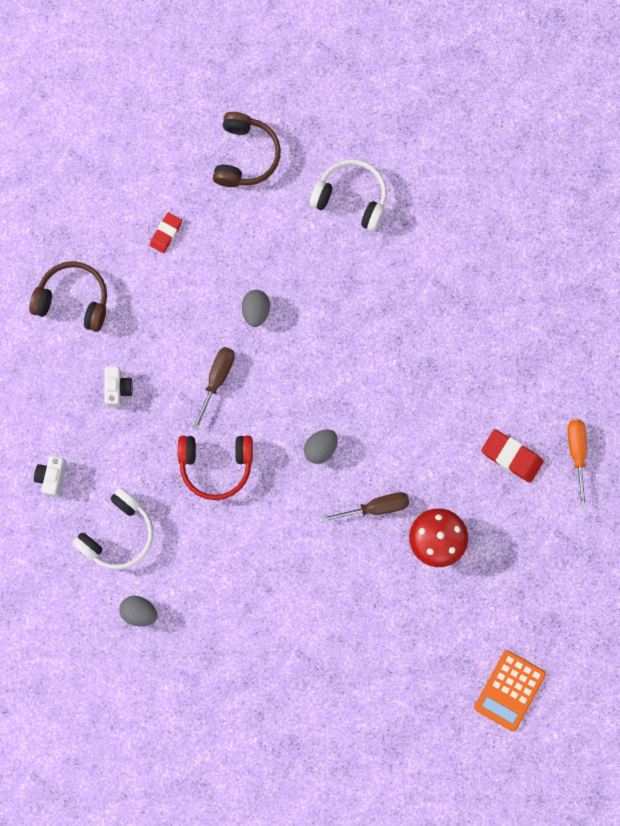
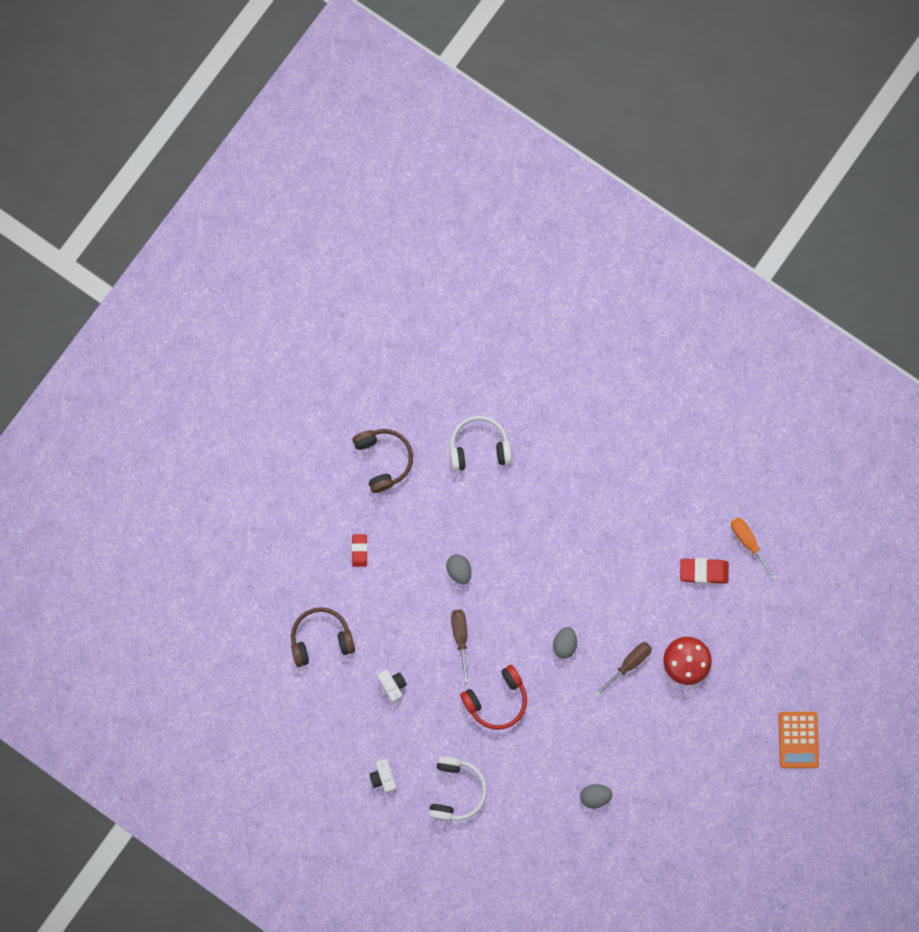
camera: 30 degrees left, 0 degrees up
grey egg [119,596,157,626] -> grey egg moved to [580,784,612,809]

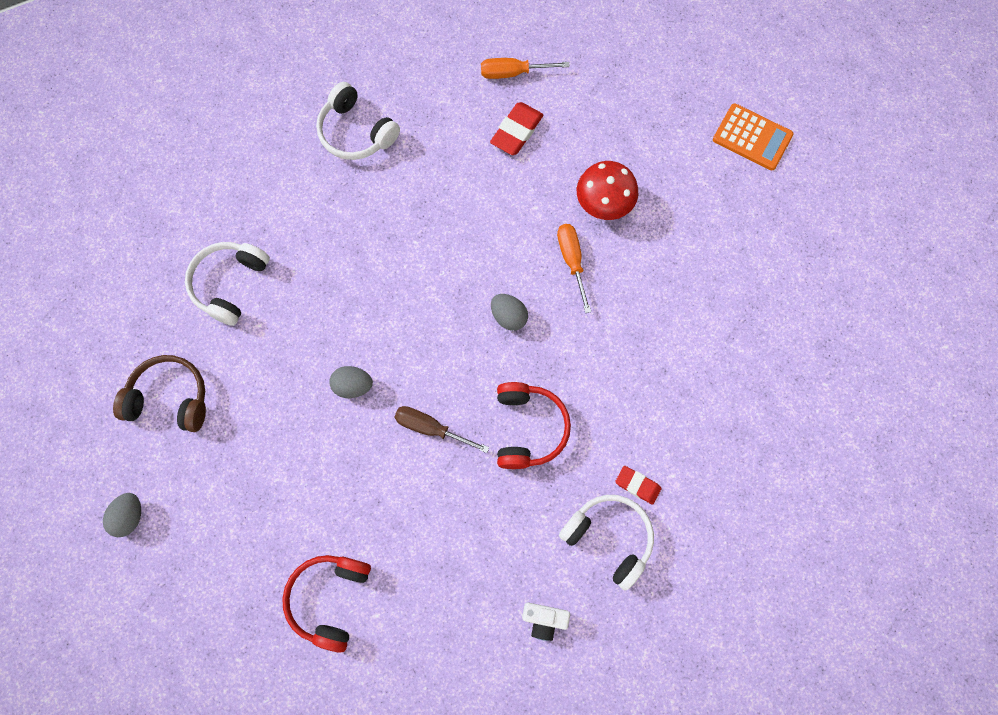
camera: 60 degrees left, 5 degrees down
brown headphones [291,607,355,667] -> red headphones [282,555,371,653]
red eraser [352,534,367,567] -> red eraser moved to [615,466,662,505]
white camera [377,670,407,703] -> none
grey egg [580,784,612,809] -> grey egg moved to [103,493,141,537]
brown screwdriver [595,642,652,697] -> orange screwdriver [557,224,591,313]
none -> white headphones [316,82,400,160]

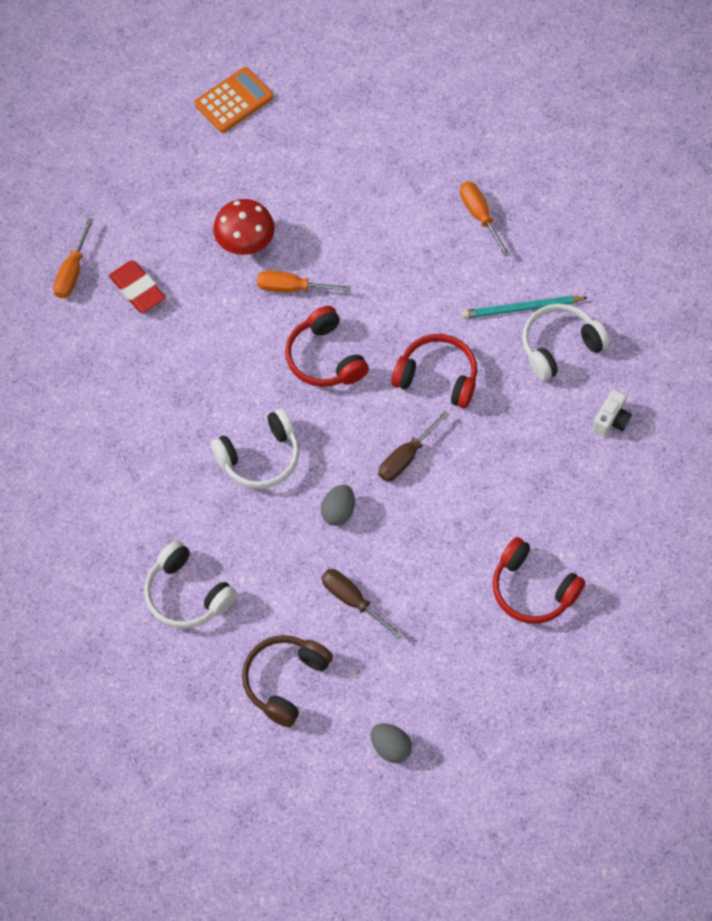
camera: 70 degrees left, 10 degrees down
white headphones [316,82,400,160] -> white headphones moved to [211,409,299,489]
grey egg [491,294,528,331] -> red headphones [285,306,369,387]
red eraser [615,466,662,505] -> turquoise pencil [462,296,588,319]
none -> brown screwdriver [321,569,403,639]
none -> orange screwdriver [460,182,510,257]

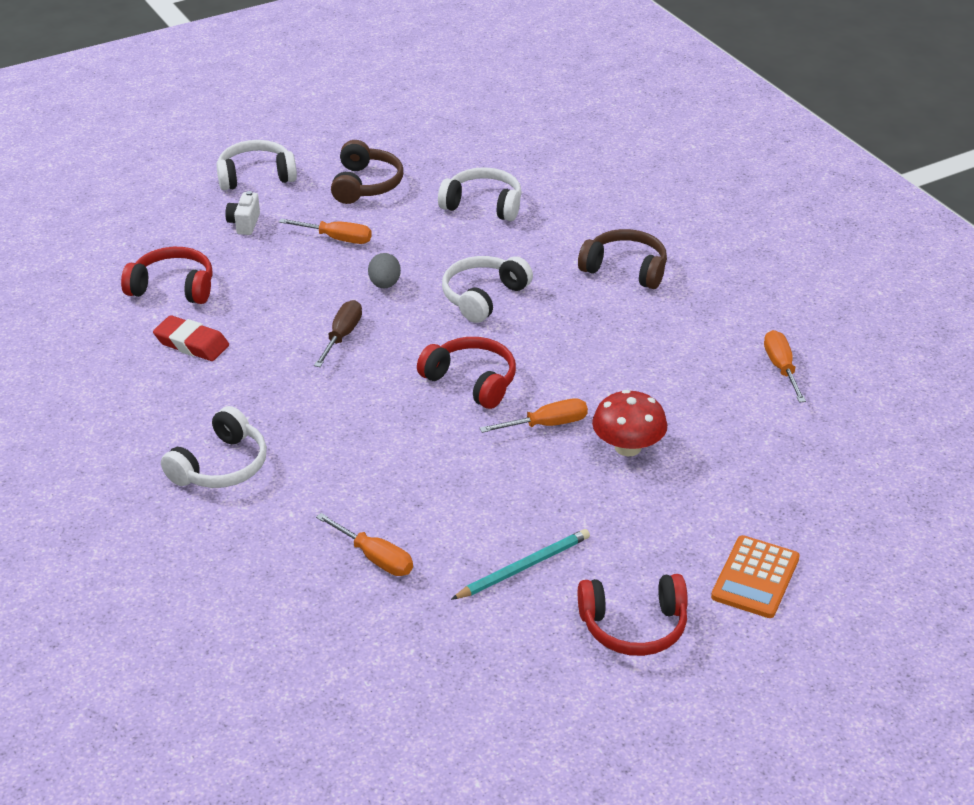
camera: 155 degrees right, 25 degrees down
red eraser [109,261,166,313] -> red eraser moved to [153,315,229,361]
brown screwdriver [321,569,403,639] -> orange screwdriver [279,219,372,244]
grey egg [371,723,412,763] -> white headphones [216,140,297,190]
red headphones [392,334,477,409] -> red headphones moved to [578,574,688,656]
turquoise pencil [462,296,588,319] -> turquoise pencil moved to [451,529,590,600]
white camera [592,389,632,437] -> white camera moved to [225,191,260,235]
none -> brown headphones [578,229,667,289]

